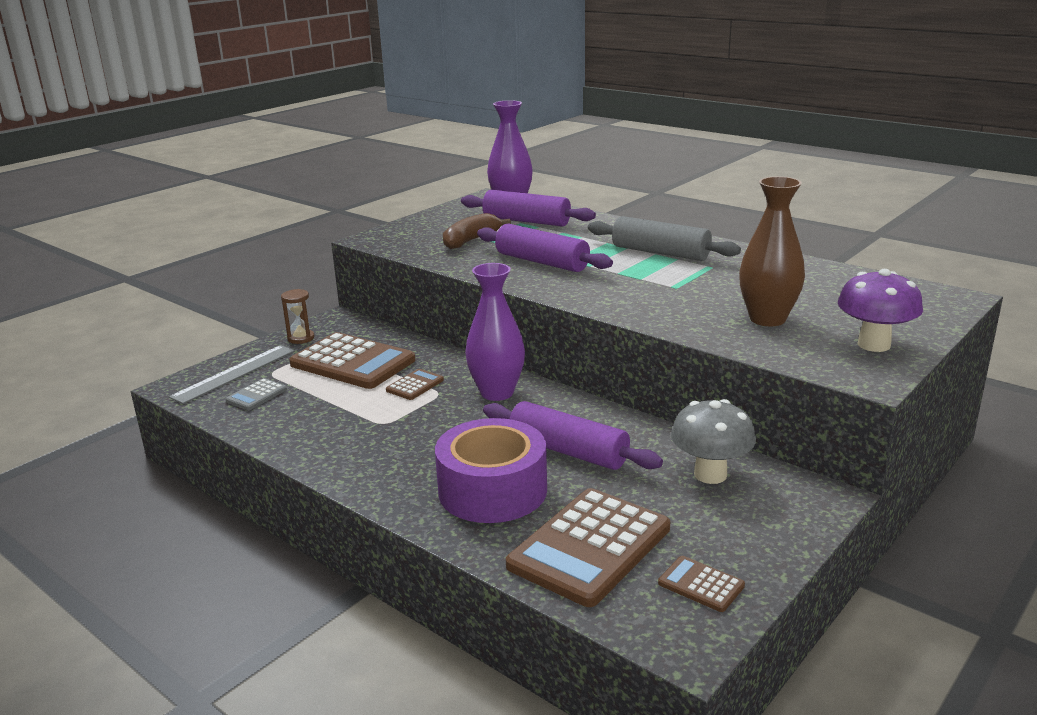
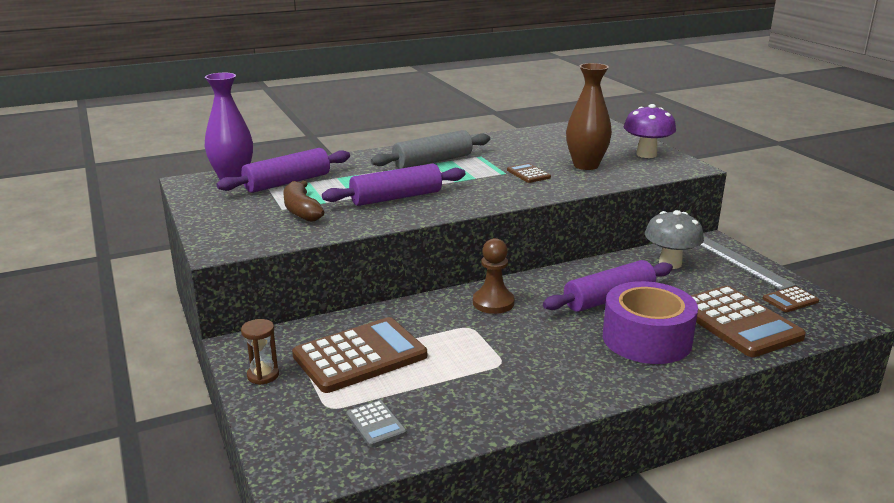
camera: 65 degrees left, 0 degrees up
grey ruler [169,345,295,404] -> grey ruler moved to [699,238,796,290]
brown calculator [386,369,444,400] -> brown calculator moved to [507,163,551,183]
purple vase [465,263,525,401] -> brown pawn [473,238,514,314]

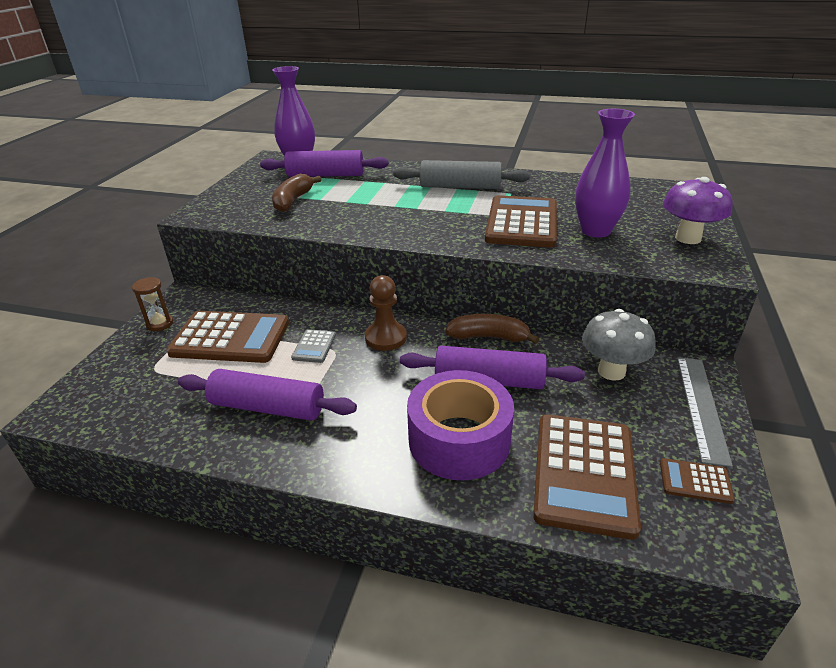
camera: 40 degrees right, 10 degrees up
purple rolling pin [322,163,466,206] -> purple rolling pin moved to [178,369,357,421]
grey calculator [346,400,406,447] -> grey calculator moved to [291,329,336,363]
brown calculator [507,163,551,183] -> brown calculator [485,195,557,248], size x2.21
brown vase [566,63,612,170] -> purple vase [575,109,635,238]
none -> brown banana [446,314,539,344]

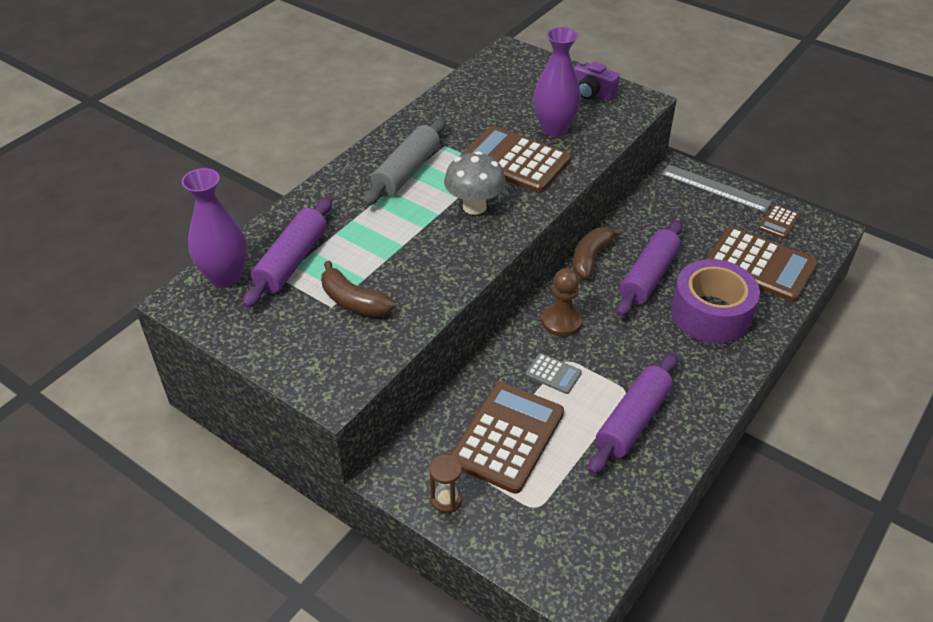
camera: 70 degrees left, 10 degrees up
grey mushroom [582,309,656,381] -> grey mushroom moved to [444,151,506,215]
purple mushroom [663,177,733,244] -> purple camera [574,61,620,100]

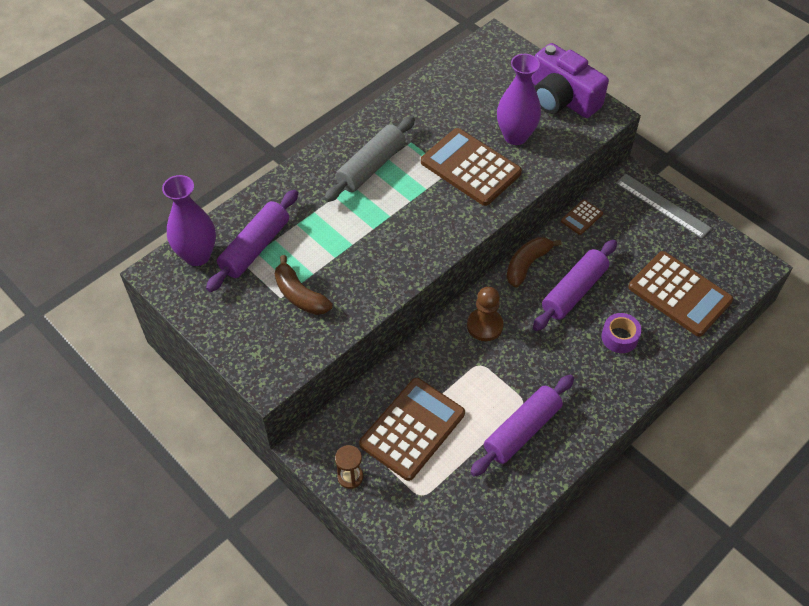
camera: 10 degrees right, 10 degrees up
grey mushroom [444,151,506,215] -> none
grey calculator [525,353,582,394] -> none
purple camera [574,61,620,100] -> purple camera [531,43,609,118], size x1.78
purple tape [671,259,760,343] -> purple tape [601,313,642,353], size x0.51
brown calculator [759,205,800,238] -> brown calculator moved to [561,200,603,235]

